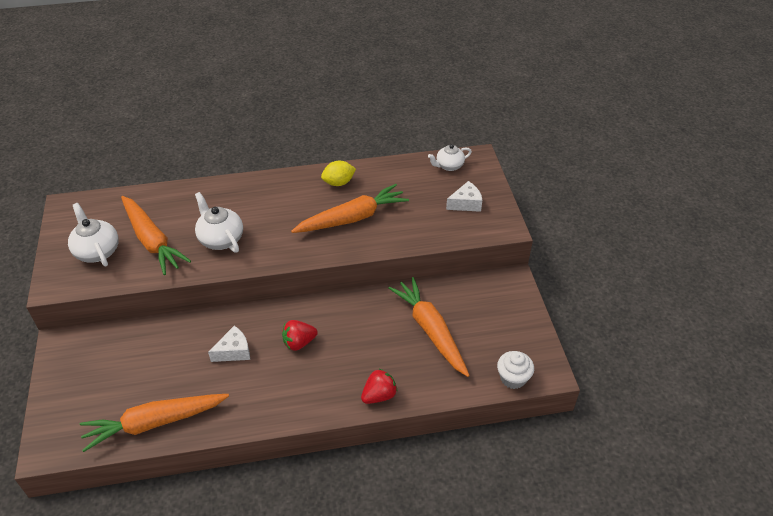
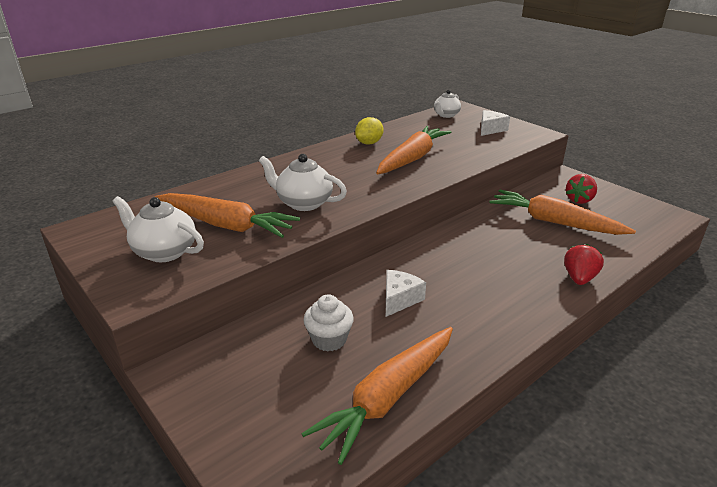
camera: 30 degrees left, 15 degrees down
red strawberry [282,320,318,351] -> red strawberry moved to [566,174,597,204]
white cupcake [497,351,534,389] -> white cupcake moved to [303,294,354,351]

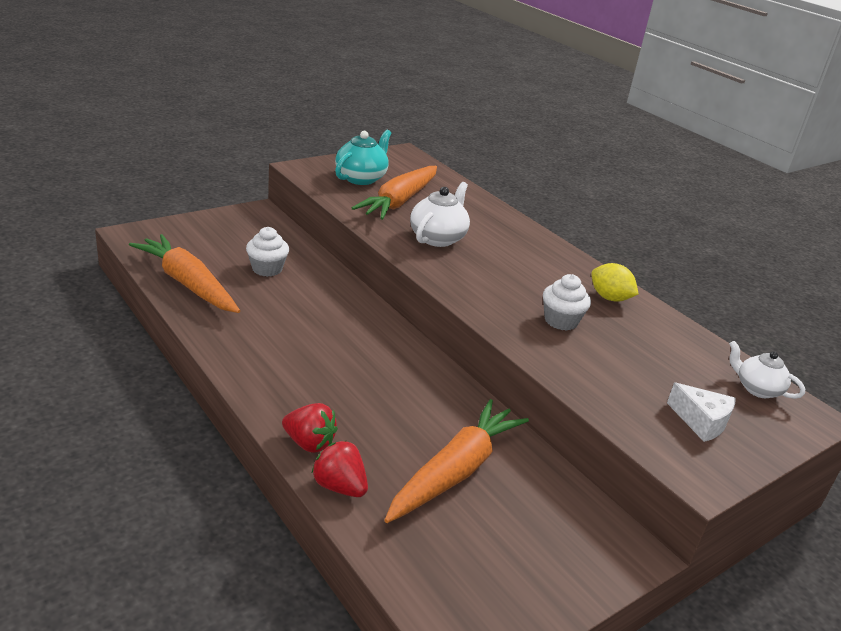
camera: 90 degrees right, 0 degrees up
white teapot [113,196,204,262] -> turquoise teapot [335,130,391,185]
orange carrot [376,126,451,174] -> white cupcake [543,274,591,331]
white cheese [386,270,426,317] -> none
red strawberry [566,174,597,204] -> red strawberry moved to [312,441,368,497]

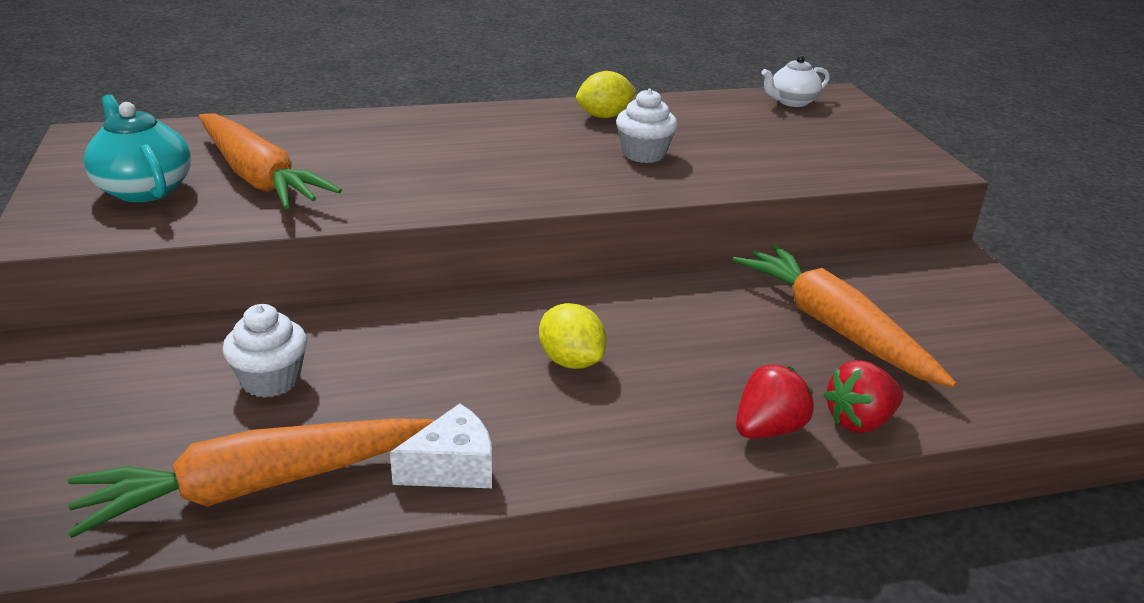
camera: 65 degrees left, 0 degrees up
white teapot [410,182,470,247] -> none
white cheese [667,383,736,442] -> white cheese moved to [390,404,492,488]
none -> yellow lemon [539,303,607,369]

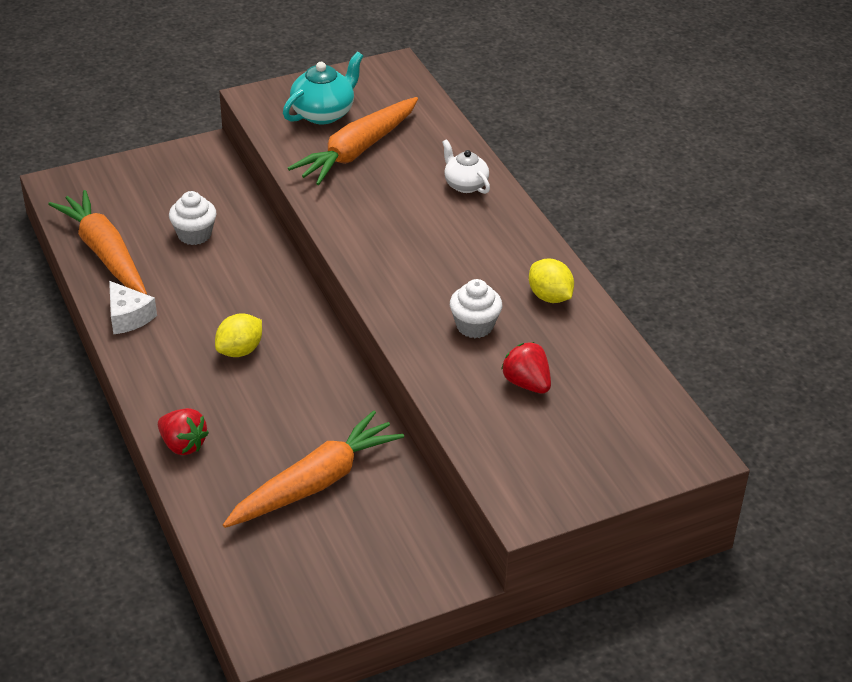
camera: 80 degrees right, 10 degrees up
white teapot [761,55,830,107] -> white teapot moved to [442,139,490,194]
red strawberry [823,360,903,433] -> red strawberry moved to [501,342,551,394]

